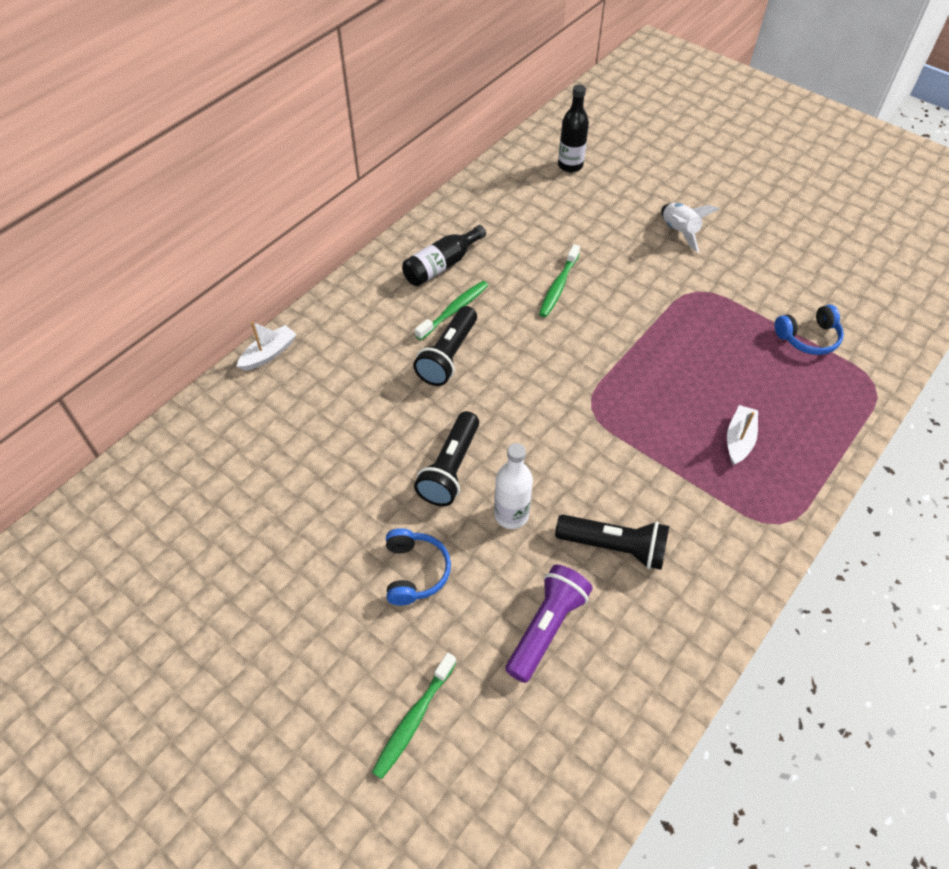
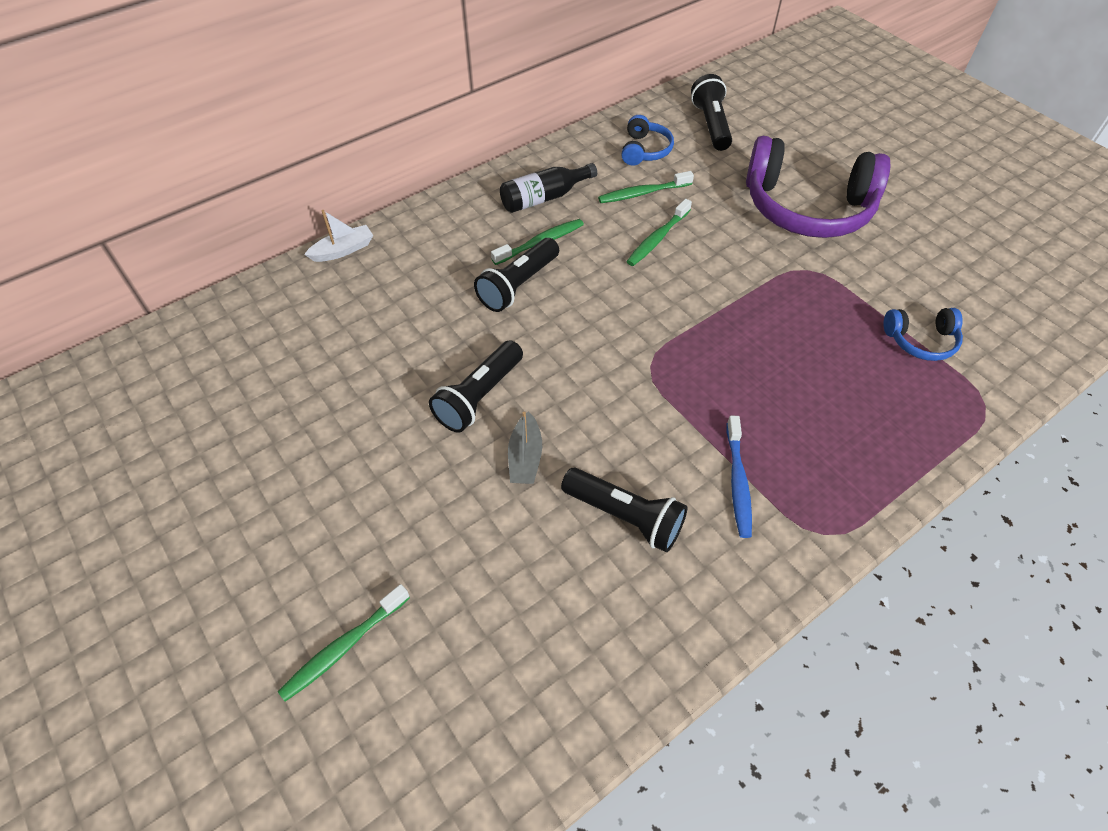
camera: 15 degrees right, 0 degrees up
blue headphones [386,528,451,605] -> blue headphones moved to [621,115,674,166]
white bottle [494,443,533,529] -> grey boat [508,411,542,484]
purple flashlight [505,565,593,683] -> none
black bottle [558,84,589,172] -> black flashlight [691,74,732,151]
white rocket [661,203,719,252] -> purple headphones [746,136,891,238]
white boat [727,405,758,465] -> none
none -> green toothbrush [598,171,694,203]
none -> blue toothbrush [727,416,752,538]

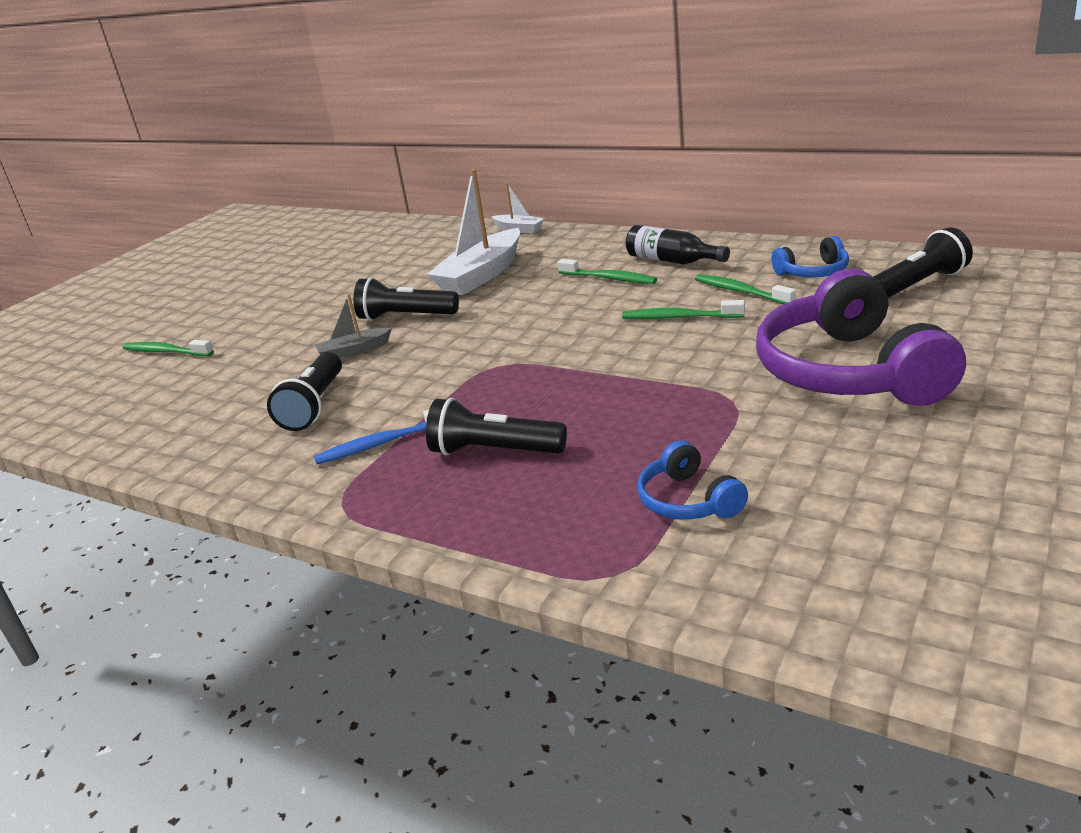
camera: 70 degrees right, 25 degrees down
black flashlight [474,238,559,312] -> black flashlight moved to [426,398,567,455]
none -> white boat [427,169,520,295]

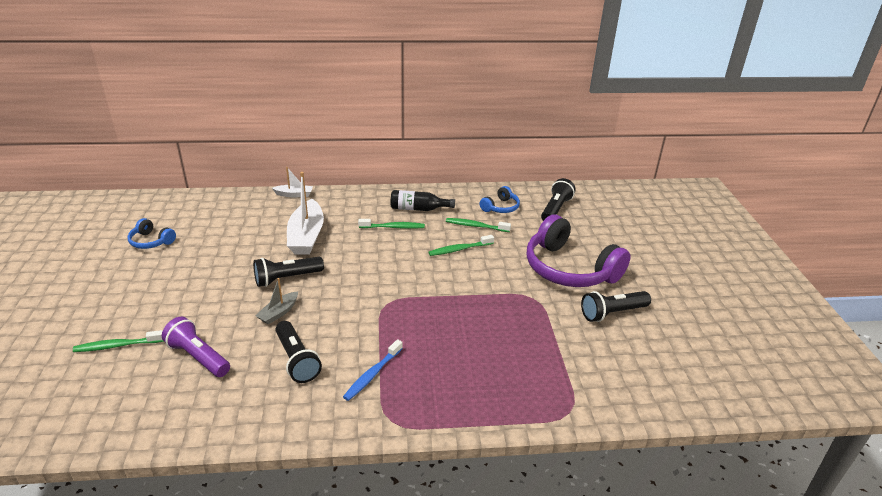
camera: 40 degrees left, 5 degrees up
black flashlight [426,398,567,455] -> black flashlight moved to [581,291,651,322]
blue headphones [637,441,748,519] -> blue headphones moved to [128,218,176,249]
none -> purple flashlight [162,317,230,377]

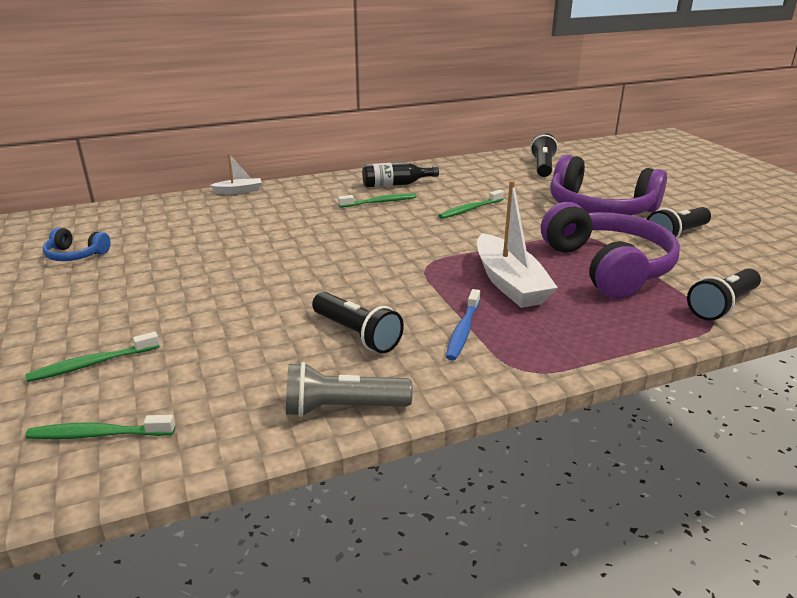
camera: 15 degrees left, 5 degrees down
purple flashlight [162,317,230,377] -> none
black flashlight [253,257,324,287] -> black flashlight moved to [687,268,761,321]
grey boat [255,278,298,325] -> none
white boat [287,172,324,255] -> white boat moved to [477,180,558,308]
green toothbrush [446,218,511,232] -> green toothbrush moved to [25,415,175,439]
blue headphones [479,186,520,213] -> none
none -> grey flashlight [286,362,413,417]
none -> purple headphones [541,202,680,299]

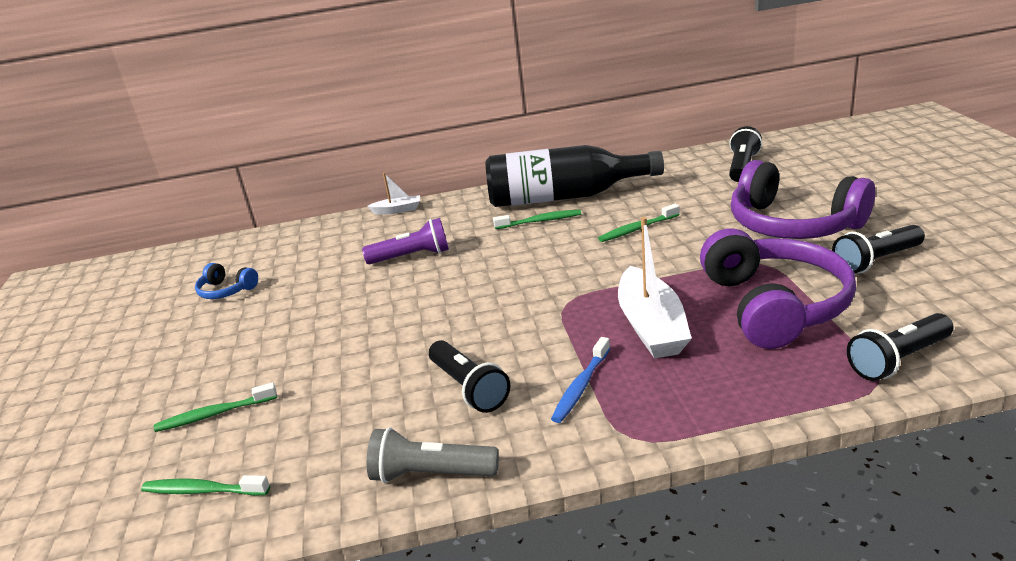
camera: 15 degrees right, 0 degrees up
black bottle [362,162,439,187] -> black bottle [485,145,664,207], size x2.05
none -> purple flashlight [362,218,449,264]

